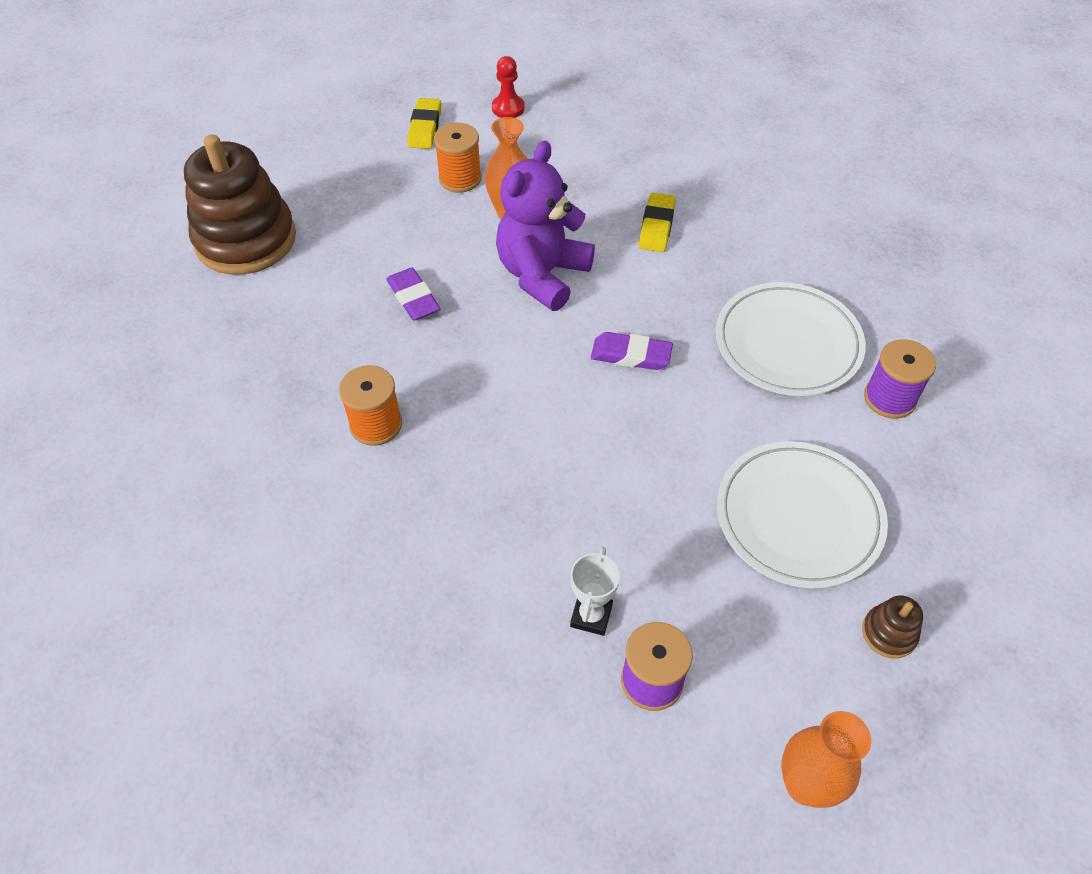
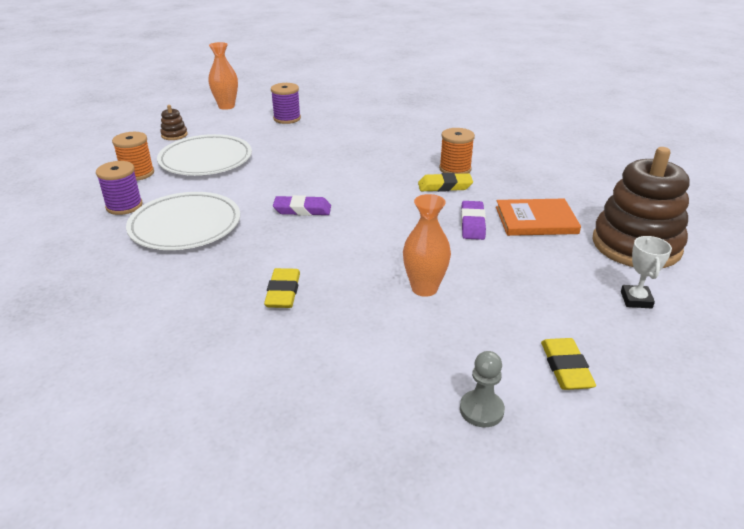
camera: 170 degrees right, 20 degrees down
purple eraser [386,268,441,321] -> purple eraser turned 45 degrees clockwise [461,201,486,240]
orange spool [434,123,482,193] -> orange spool moved to [112,132,154,181]
red pawn [492,56,525,118] -> grey pawn [460,351,505,427]
purple teddy bear [496,141,595,311] -> none
white trophy [570,547,620,636] -> white trophy moved to [621,236,672,308]
none -> yellow eraser [418,173,473,192]
none -> orange book [496,199,581,236]

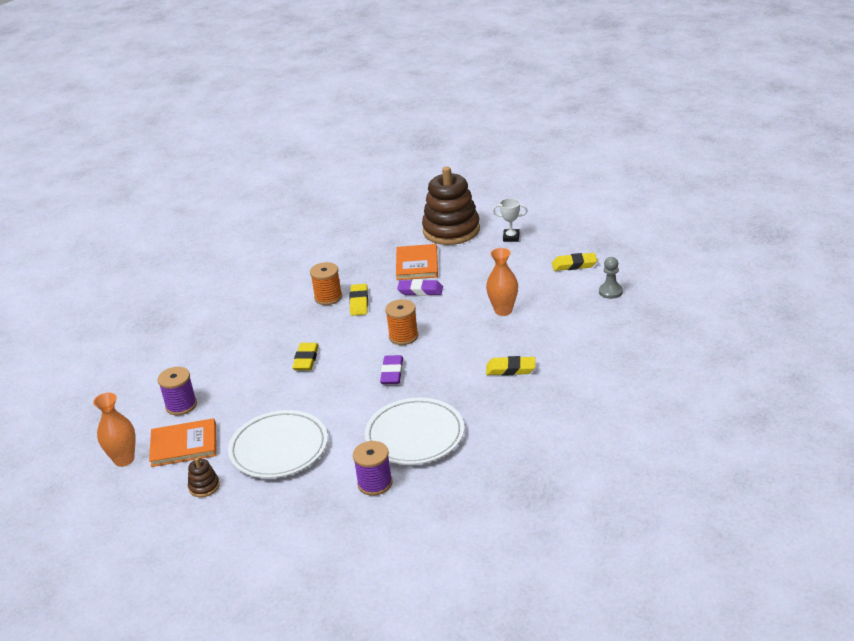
camera: 85 degrees left, 0 degrees up
orange spool [112,132,154,181] -> orange spool moved to [385,299,418,345]
none -> orange book [149,418,216,467]
none -> yellow eraser [292,343,319,370]

